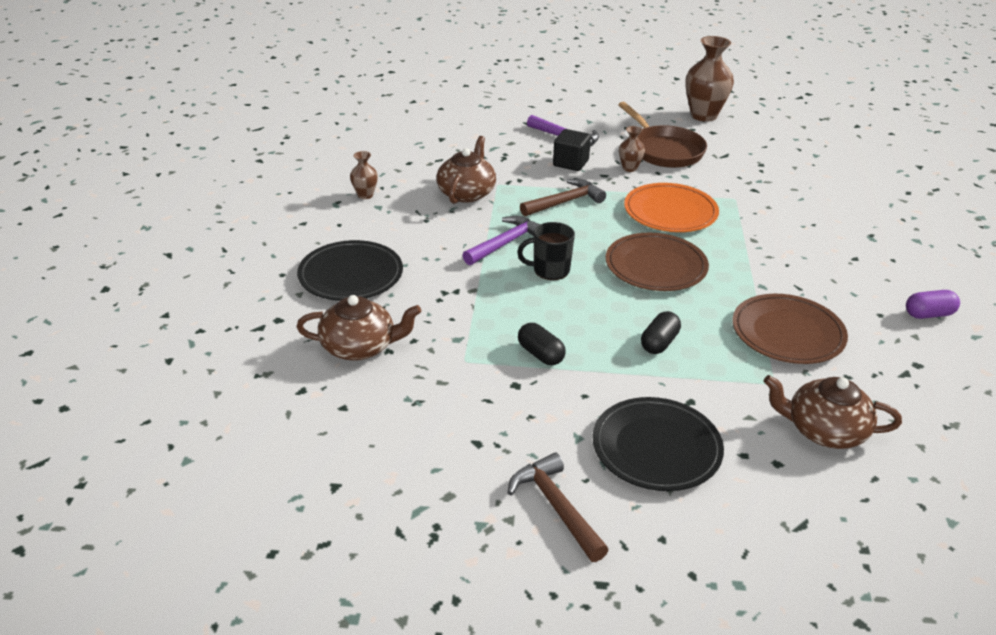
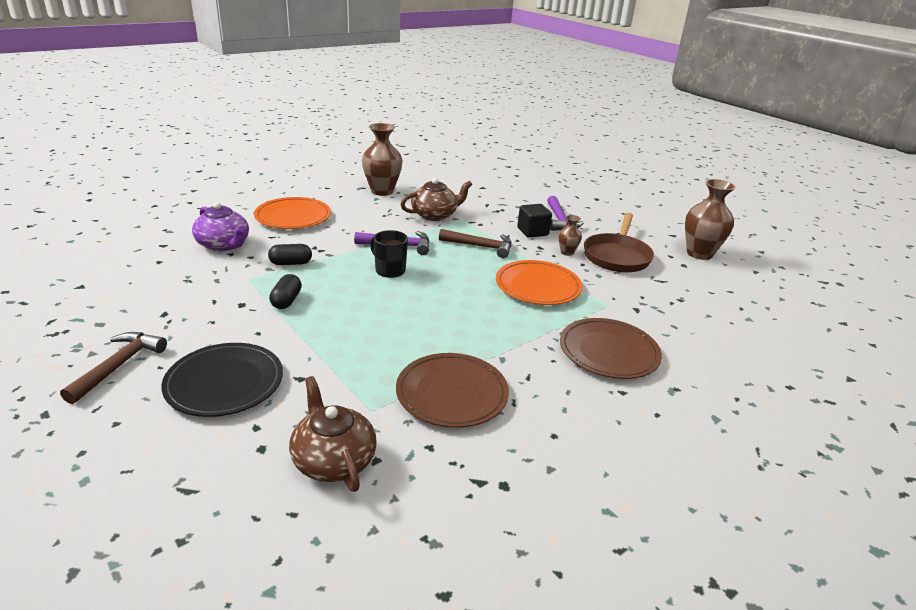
camera: 45 degrees right, 5 degrees down
black plate [297,240,403,301] -> orange plate [254,197,331,229]
brown teapot [297,295,421,361] -> purple teapot [192,202,249,251]
brown vase [350,151,378,199] -> brown vase [362,123,403,196], size x1.99
brown plate [606,233,709,291] -> brown plate moved to [560,318,662,379]
black capsule [641,311,681,354] -> black capsule moved to [268,244,312,265]
purple capsule [906,290,960,319] -> none

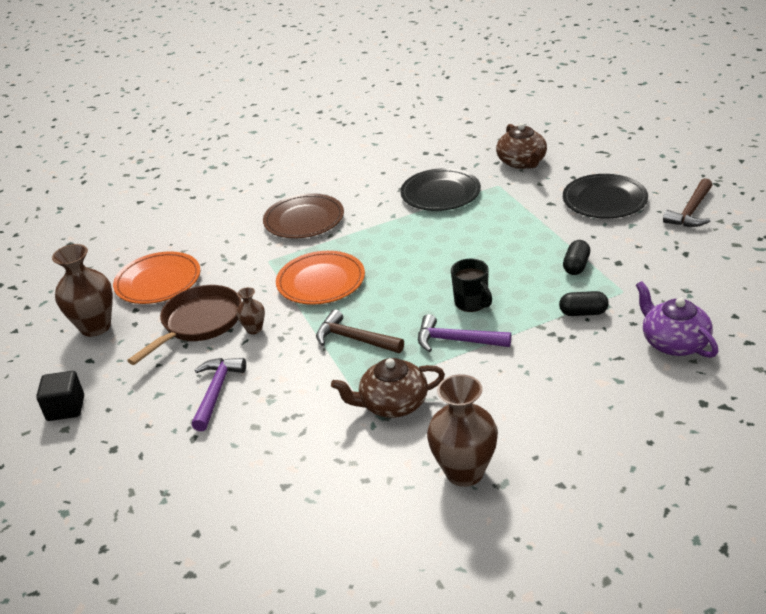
camera: 160 degrees left, 5 degrees up
orange plate [254,197,331,229] -> orange plate moved to [113,251,201,304]
brown plate [396,353,509,428] -> black plate [400,168,481,211]
black cube [517,204,552,238] -> black cube moved to [36,371,84,421]

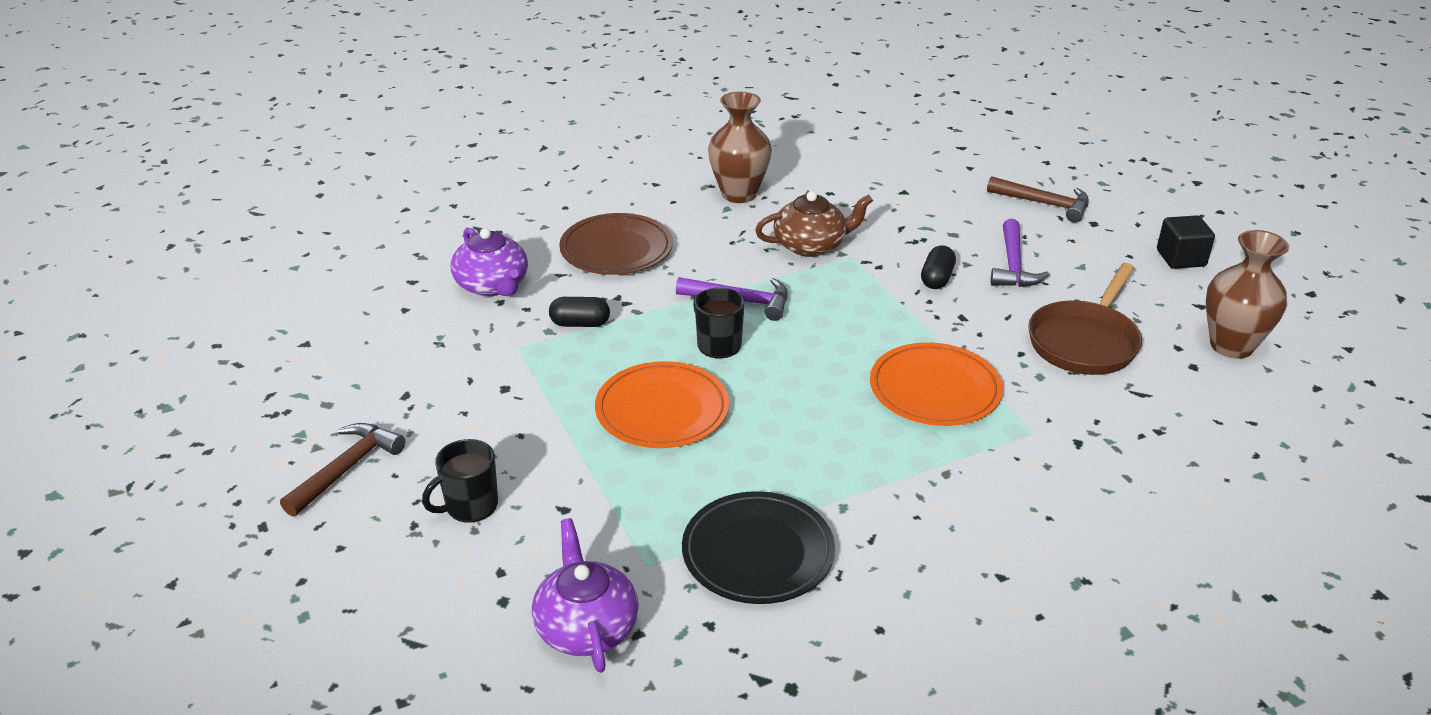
camera: 175 degrees right, 0 degrees up
orange plate [113,251,201,304] -> orange plate moved to [595,361,729,448]
brown vase [236,287,265,334] -> none
brown plate [263,193,344,238] -> brown plate moved to [559,213,673,275]
brown hammer [316,309,404,353] -> brown hammer moved to [987,176,1089,223]
brown teapot [496,123,547,169] -> purple teapot [532,518,639,673]
black plate [563,174,648,218] -> black mug [422,439,498,523]
black capsule [563,240,590,275] -> black capsule moved to [921,245,956,289]

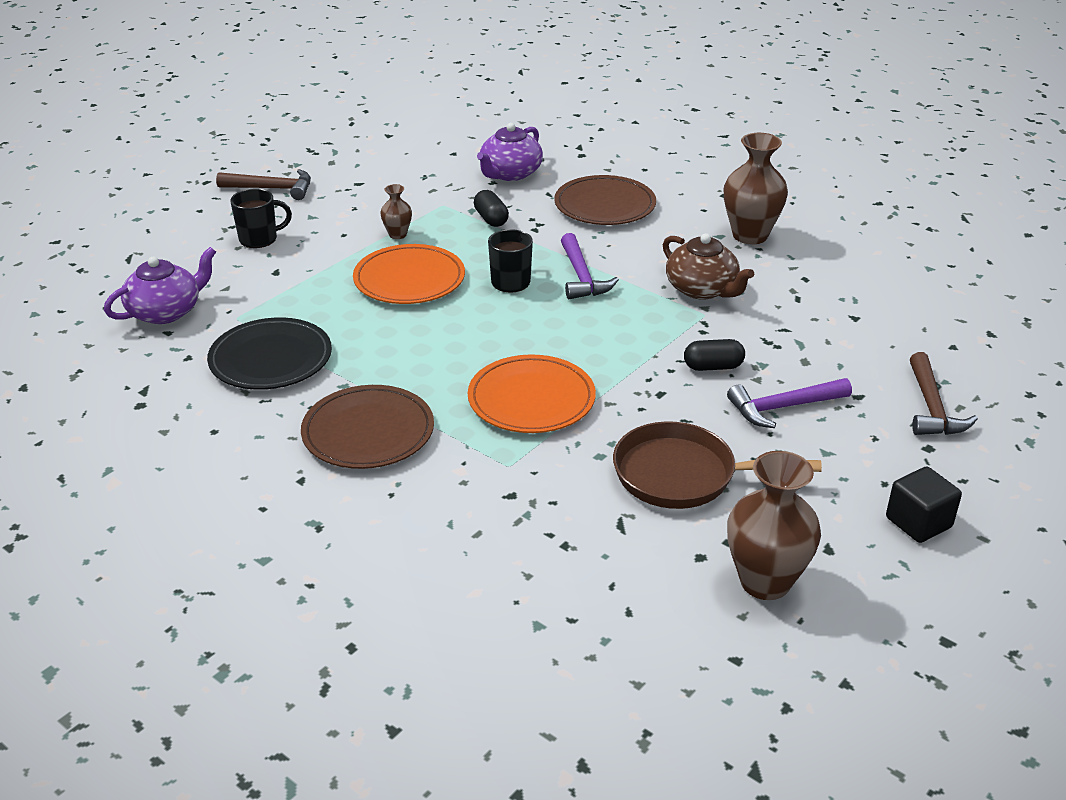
camera: 65 degrees right, 0 degrees up
black mug [422,439,498,523] -> black mug turned 135 degrees clockwise [230,189,292,248]
none -> brown plate [301,385,434,469]
none -> brown vase [380,184,412,239]

